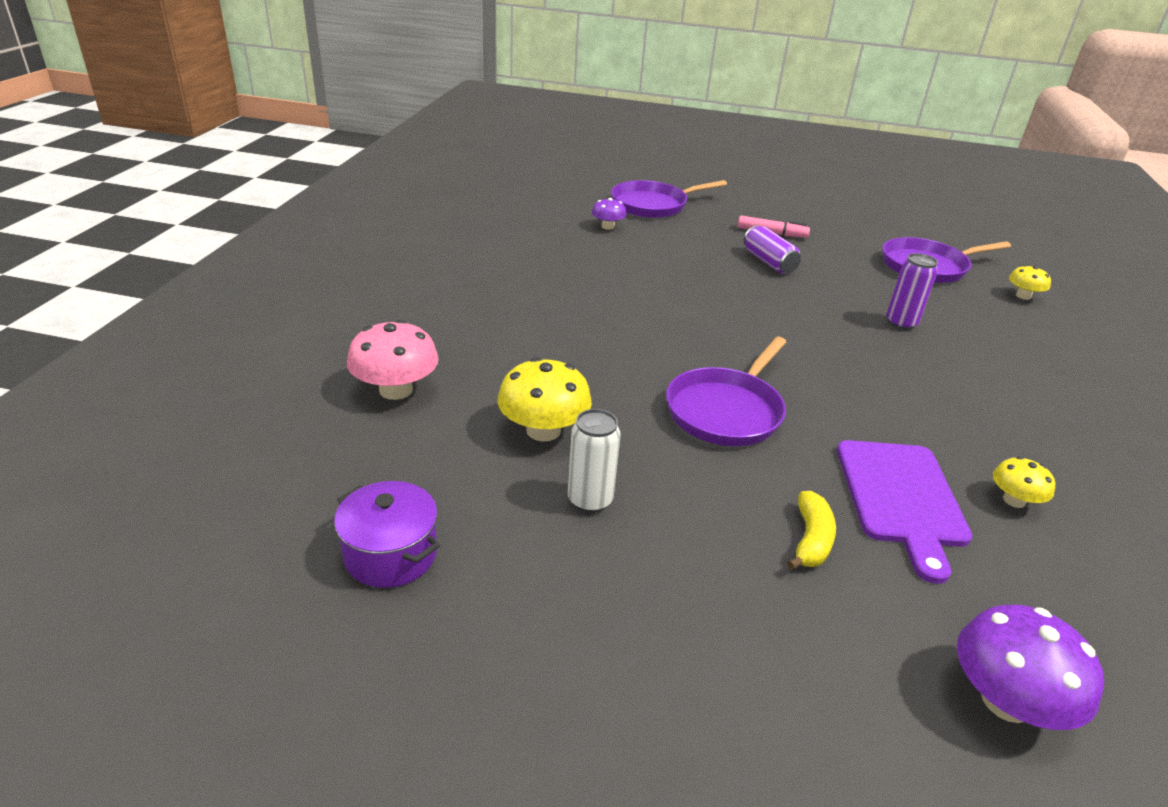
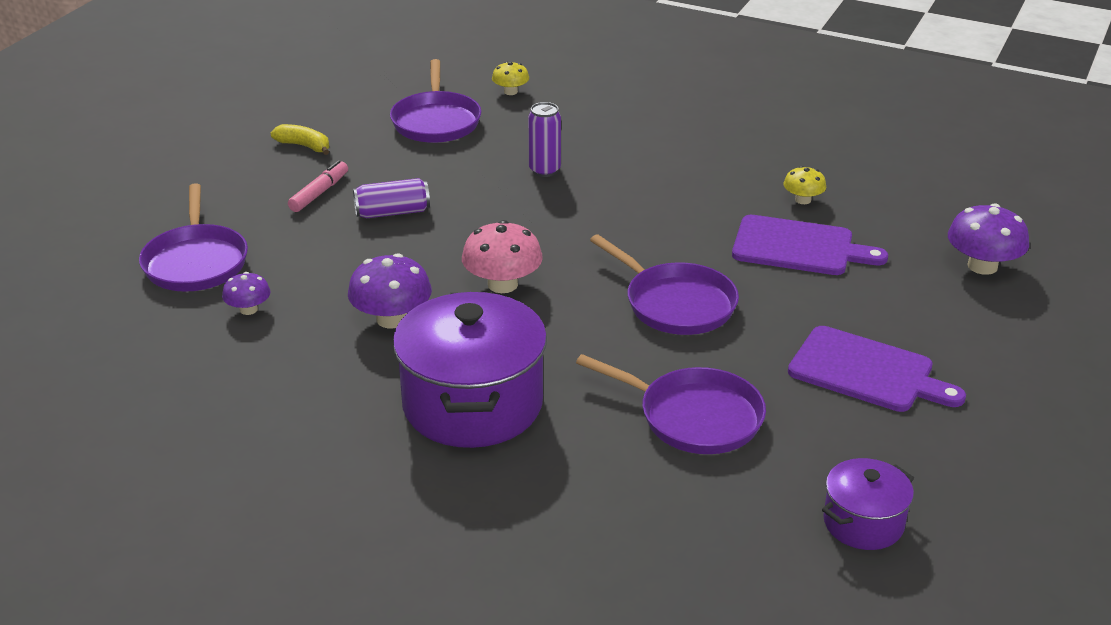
camera: 75 degrees left, 0 degrees up
pink mushroom [347,320,439,400] -> pink mushroom moved to [462,220,543,293]
yellow mushroom [497,357,592,442] -> purple pan [576,354,766,454]
white can [568,409,621,513] -> none
yellow banana [787,491,836,570] -> yellow banana moved to [270,124,329,155]
none -> purple mushroom [348,253,432,329]
none -> purple pot [393,292,547,448]
none -> purple cutting board [788,326,966,412]

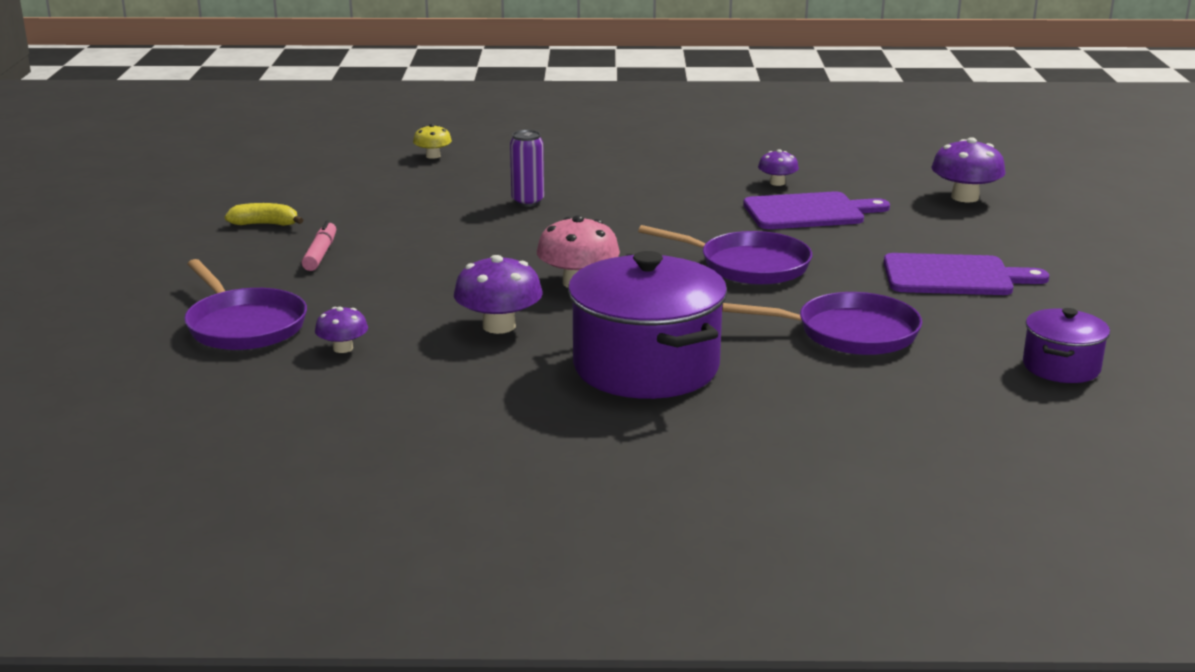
camera: 25 degrees left, 10 degrees down
purple can [353,178,430,218] -> none
purple pan [390,59,481,143] -> none
yellow mushroom [783,166,826,204] -> purple mushroom [758,149,799,186]

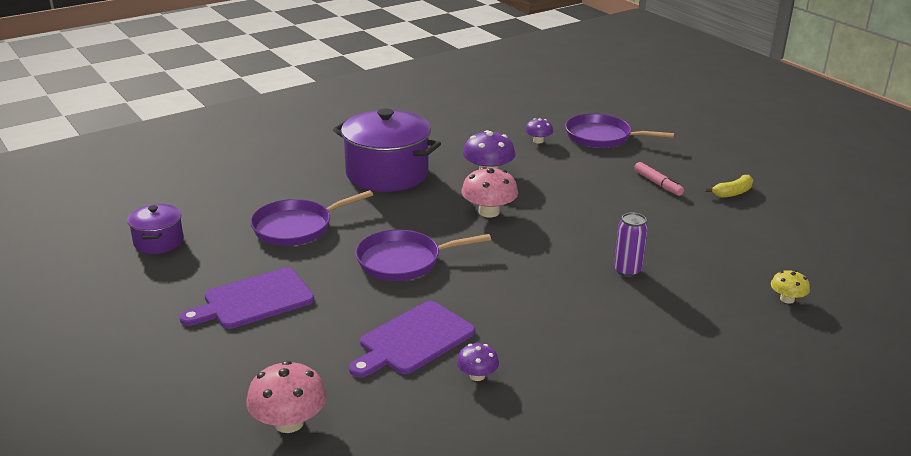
camera: 145 degrees right, 5 degrees up
purple mushroom [932,137,1006,202] -> pink mushroom [246,361,327,433]

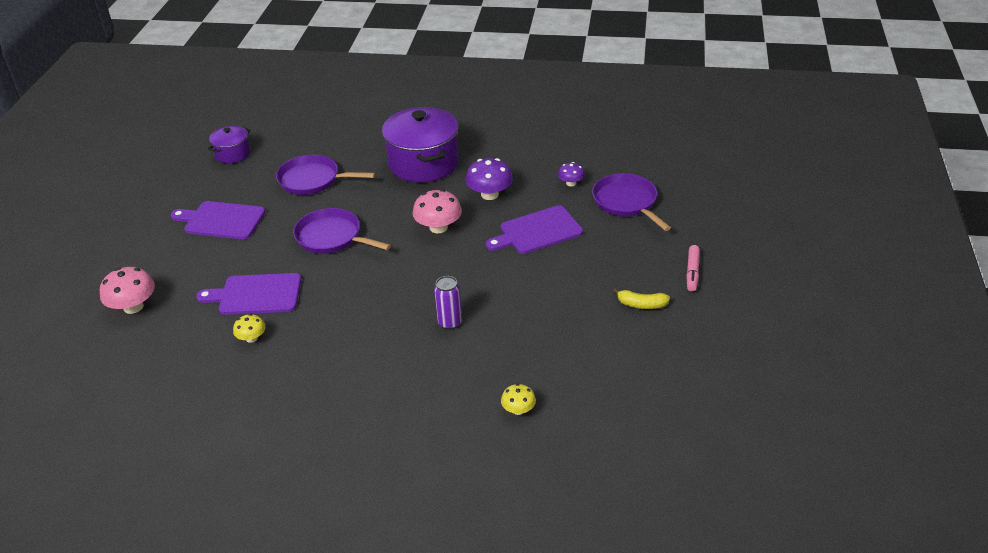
camera: 45 degrees right, 10 degrees up
purple mushroom [457,343,499,381] -> yellow mushroom [233,314,265,343]
pink marker [634,162,684,196] -> pink marker moved to [686,245,700,292]
none -> purple cutting board [486,205,583,254]

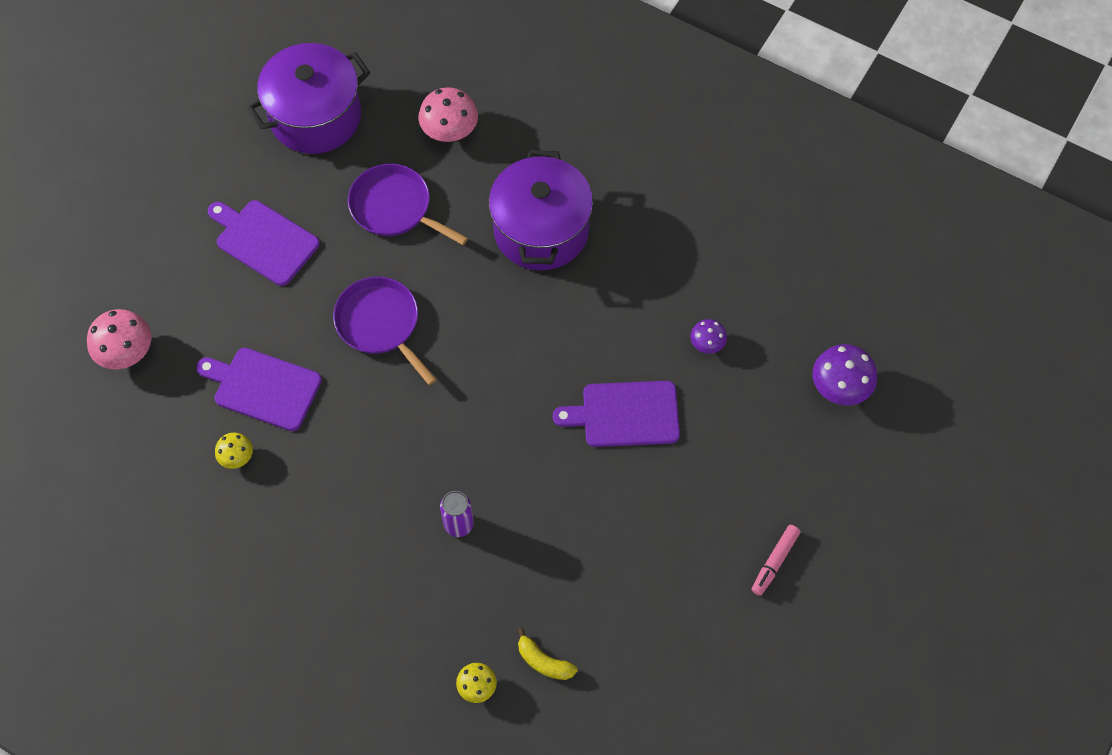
camera: 20 degrees right, 25 degrees up
purple pot [208,126,250,163] -> purple pot [247,43,370,154], size x1.93
pink mushroom [413,189,462,233] -> pink mushroom moved to [418,88,478,142]
purple mushroom [465,158,513,200] -> purple mushroom moved to [812,344,877,405]
purple pan [592,173,671,231] -> none
yellow banana [613,288,670,309] -> yellow banana moved to [518,628,578,680]

